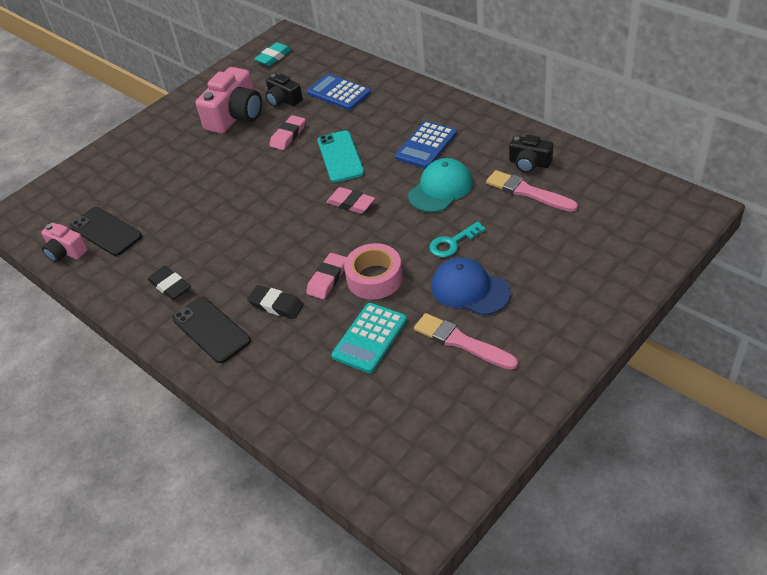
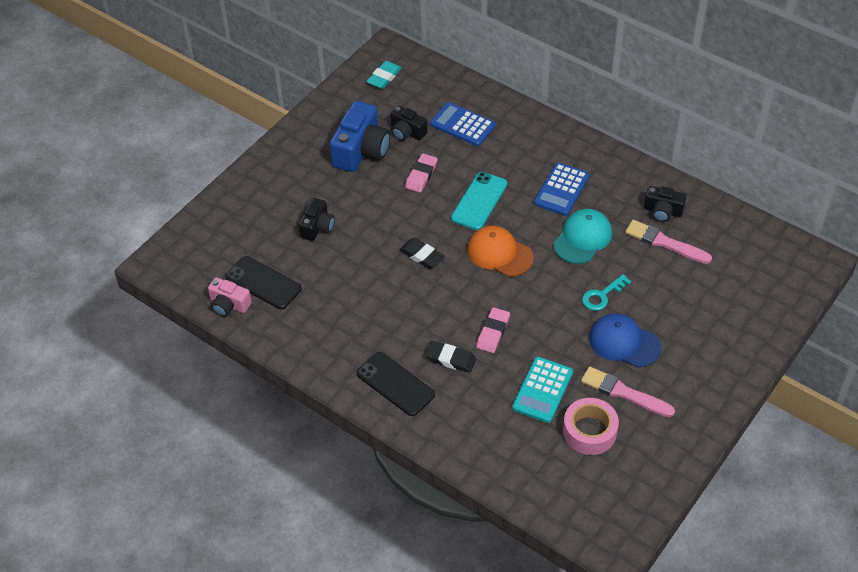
camera: 10 degrees left, 5 degrees up
black eraser [148,266,191,300] -> black eraser moved to [400,238,445,269]
pink camera [196,67,262,134] -> blue camera [329,101,390,172]
turquoise phone [318,130,364,183] -> turquoise phone turned 45 degrees clockwise [451,172,507,230]
pink eraser [326,187,375,214] -> orange cap [467,226,534,277]
pink tape [344,243,403,300] -> pink tape moved to [563,398,619,455]
none -> black camera [298,198,335,241]

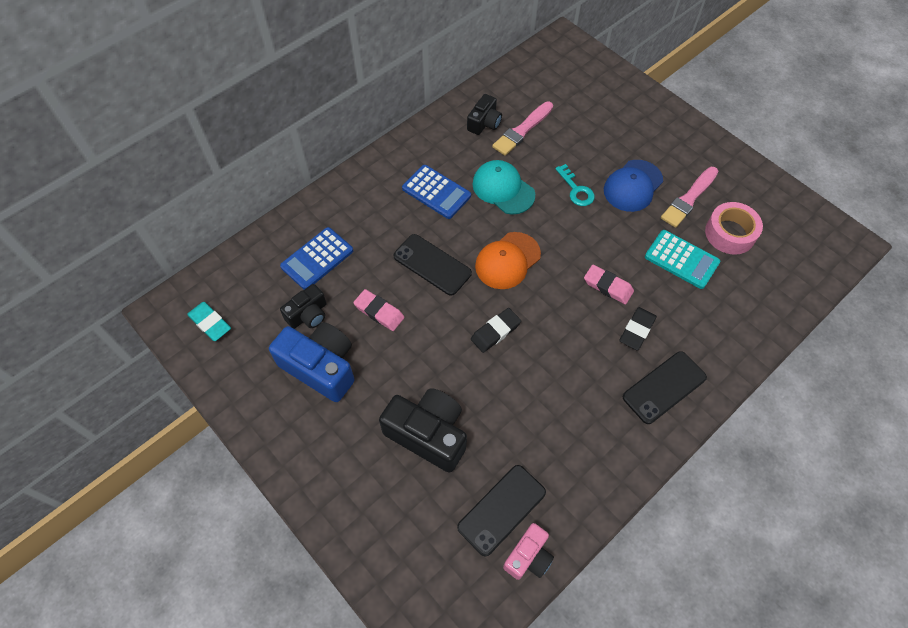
camera: 80 degrees left, 10 degrees up
black camera [298,198,335,241] -> black camera [379,388,467,473], size x1.75
turquoise phone [451,172,507,230] -> black phone [393,234,472,296]

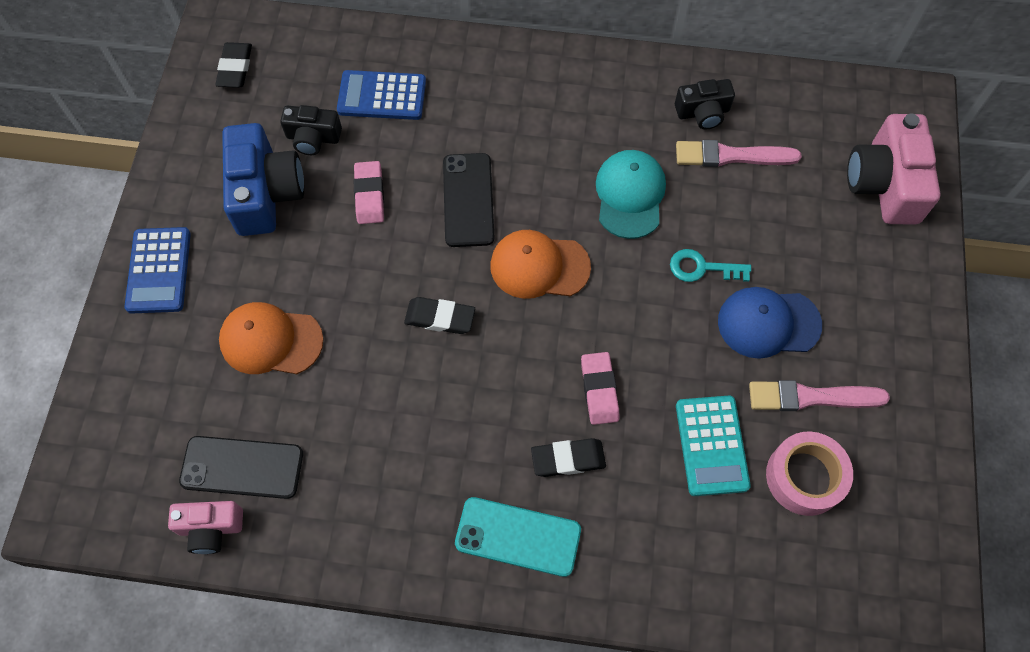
camera: 50 degrees right, 5 degrees up
turquoise eraser [187,302,231,341] -> black eraser [215,42,252,88]
black camera [379,388,467,473] -> orange cap [219,302,324,374]
blue calculator [402,165,471,219] -> blue calculator moved to [124,227,191,314]
turquoise key [555,164,595,206] -> turquoise key turned 75 degrees clockwise [670,249,751,282]
black phone [623,351,707,424] -> turquoise phone [455,497,581,577]
none -> pink camera [847,114,941,225]

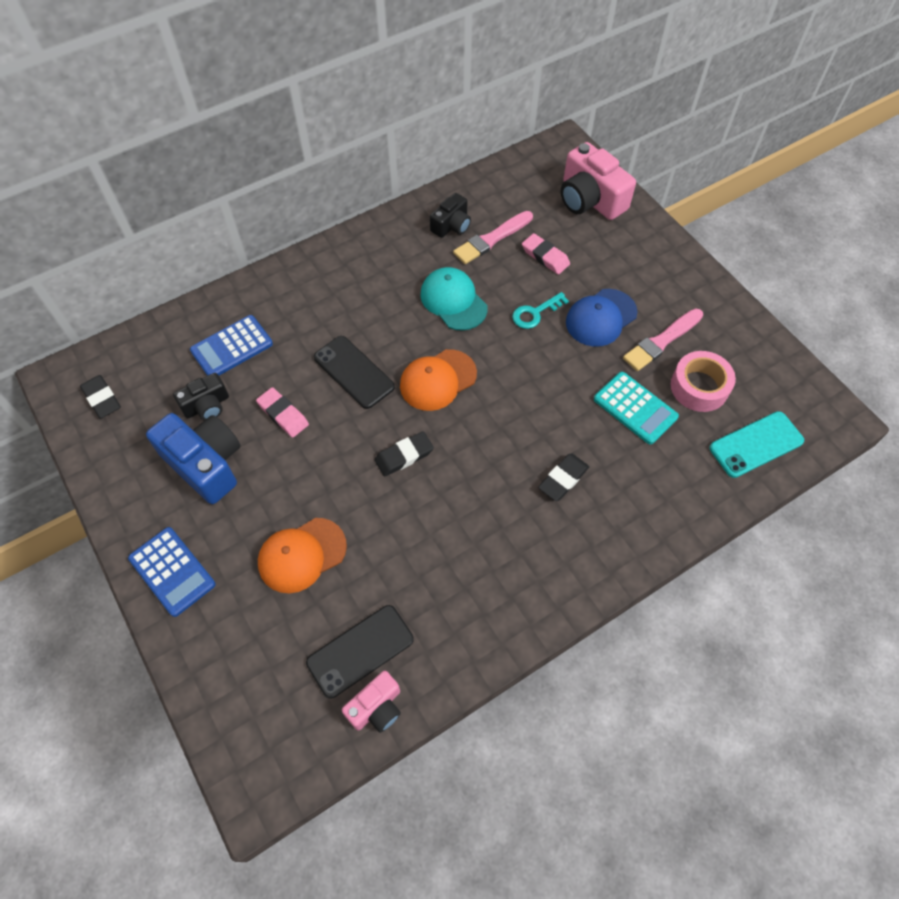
camera: 40 degrees left, 5 degrees down
turquoise phone [455,497,581,577] -> turquoise phone moved to [709,411,804,478]
pink eraser [581,352,619,425] -> pink eraser moved to [522,233,570,275]

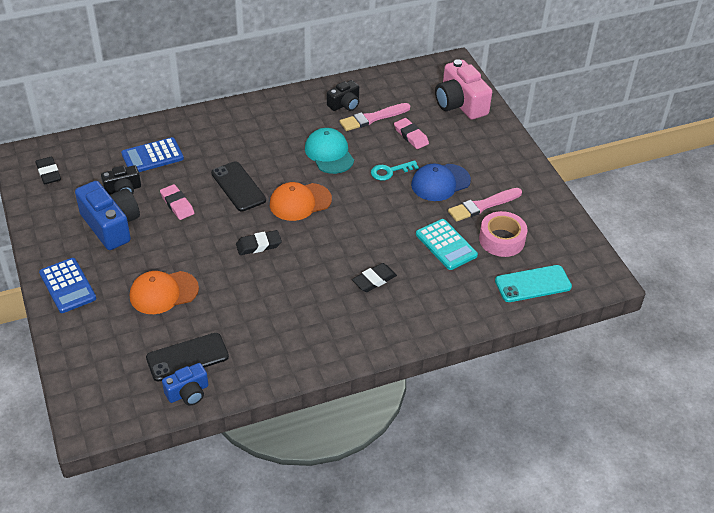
camera: 10 degrees right, 15 degrees down
pink camera [342,671,401,733] -> blue camera [162,363,208,406]

